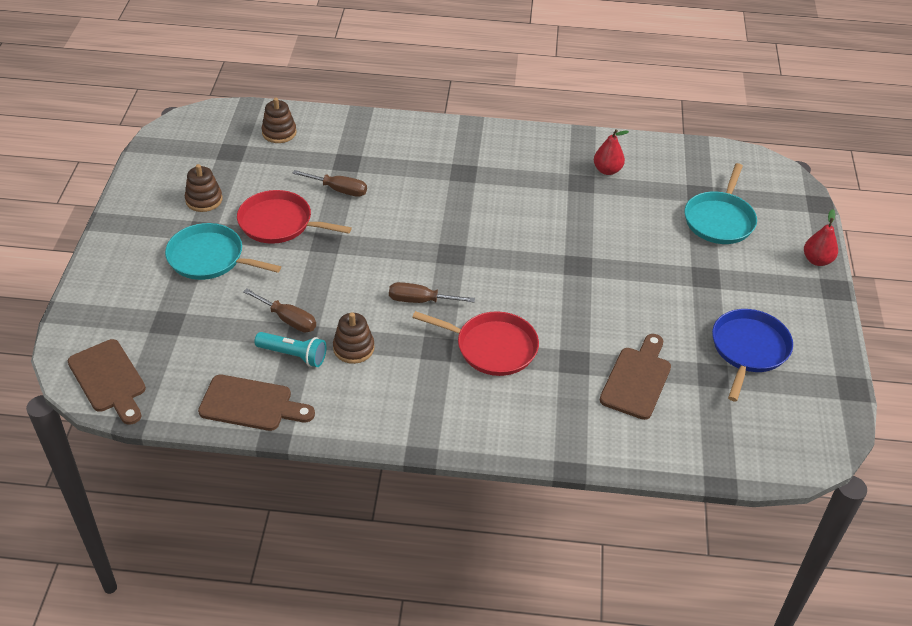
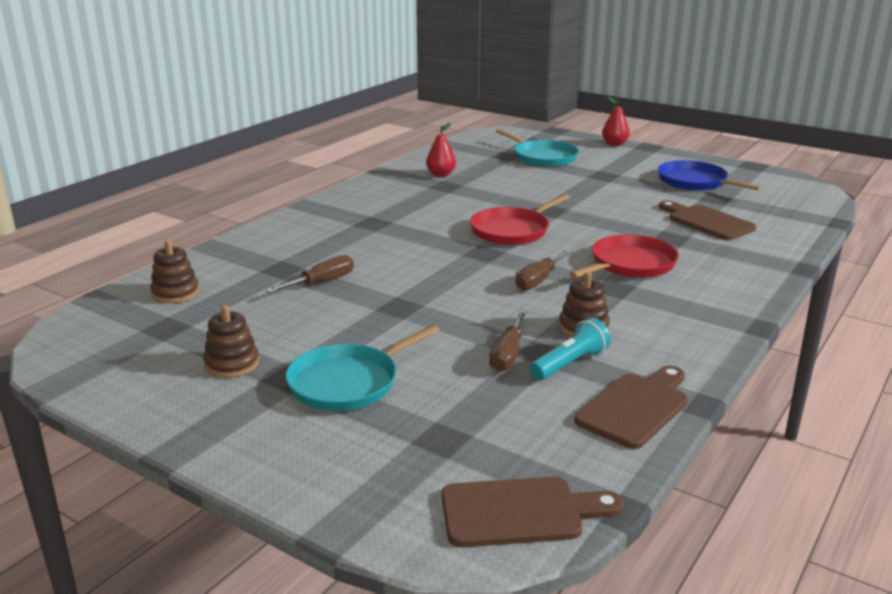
camera: 60 degrees left, 20 degrees down
red pan [237,190,352,244] -> red pan moved to [470,194,570,245]
brown screwdriver [243,288,316,332] -> brown screwdriver turned 135 degrees clockwise [489,310,527,372]

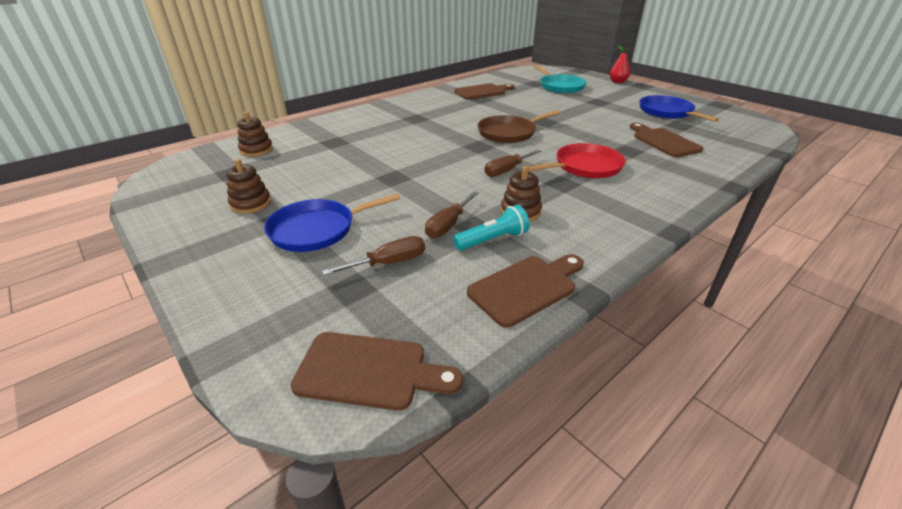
camera: 15 degrees right, 10 degrees up
brown screwdriver [266,255,354,293] -> brown screwdriver moved to [322,236,425,275]
turquoise pan [285,325,440,411] -> blue pan [264,194,400,252]
red pear [426,123,456,177] -> brown cutting board [454,83,514,100]
red pan [470,194,570,245] -> brown pan [477,110,560,143]

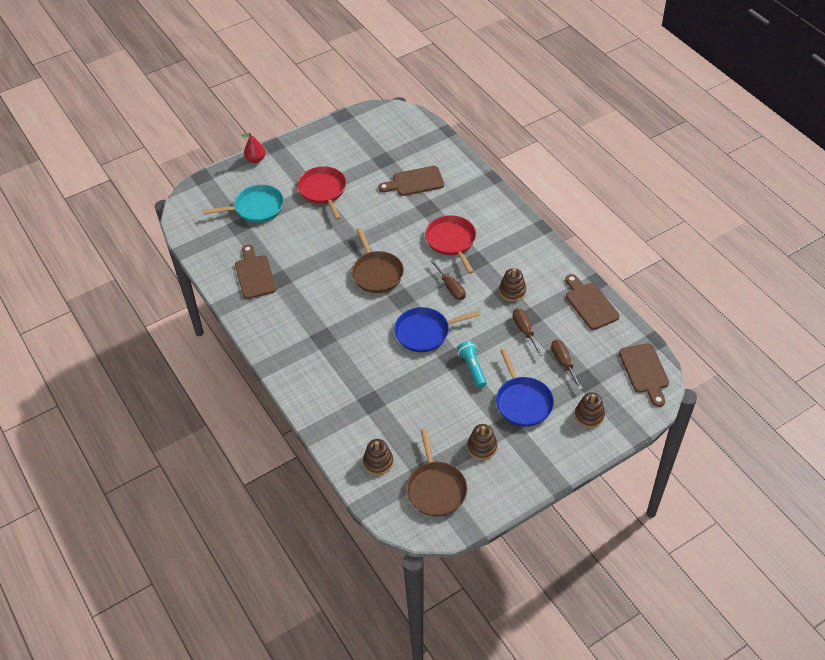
camera: 80 degrees left, 15 degrees up
brown cutting board [291,332,463,411] -> brown cutting board turned 150 degrees clockwise [619,343,669,407]
brown screwdriver [425,191,479,238] -> brown screwdriver turned 150 degrees counterclockwise [513,308,543,356]
turquoise flashlight [453,205,530,251] -> turquoise flashlight moved to [457,341,487,388]
blue pan [639,95,719,122] -> blue pan moved to [394,307,481,352]
none -> red pan [297,166,346,220]
none -> brown pan [406,429,467,517]
none -> brown stacking toy [575,392,605,428]

